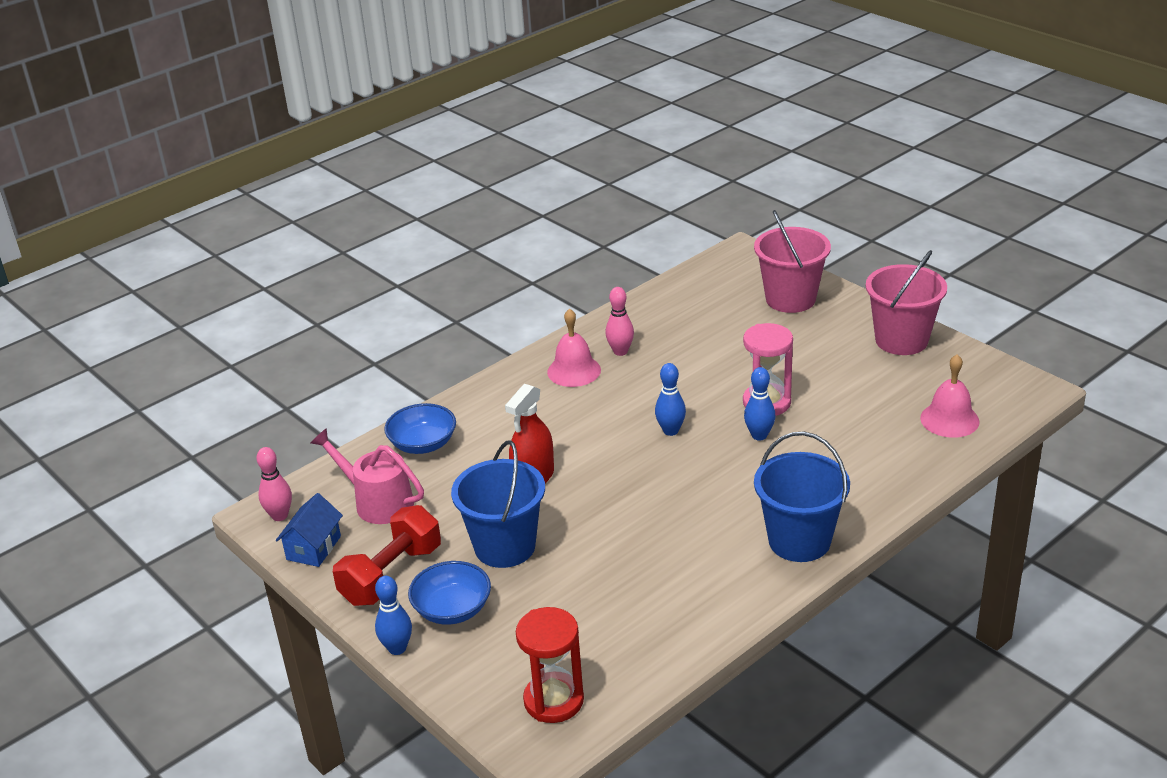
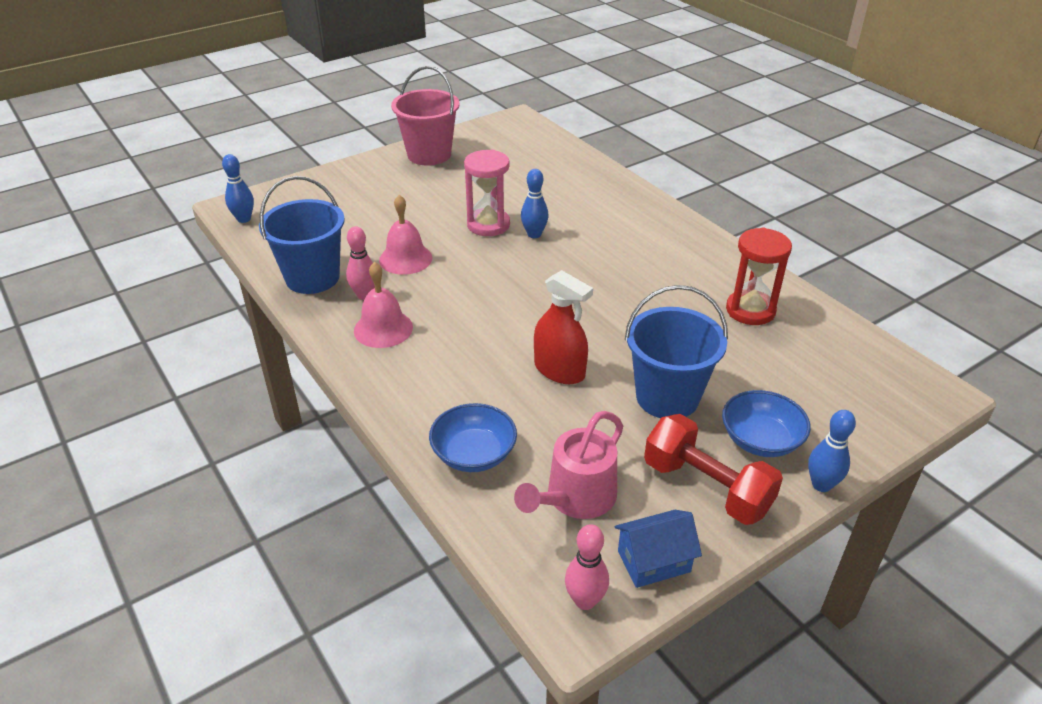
camera: 85 degrees left, 5 degrees up
blue house [276,493,343,567] -> blue house turned 45 degrees counterclockwise [614,510,702,588]
red hourglass [516,607,584,723] -> red hourglass moved to [726,227,792,325]
blue bowling pin [655,363,686,436] -> blue bowling pin moved to [222,154,254,223]
pink bucket [754,210,831,313] -> none
blue bucket [754,432,850,562] -> blue bucket moved to [259,176,345,294]
pink bell [920,354,980,438] -> pink bell moved to [379,195,432,275]

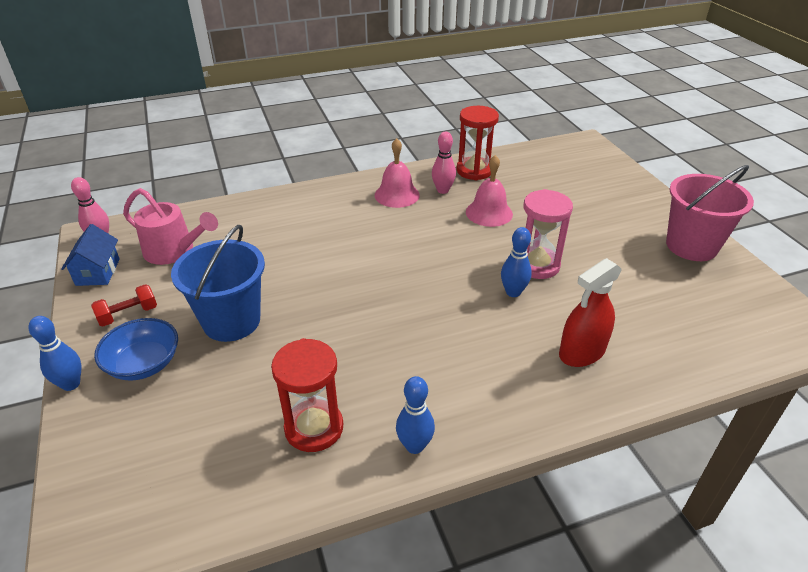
camera: 105 degrees right, 0 degrees up
blue bowling pin [222,154,254,223] -> blue bowling pin moved to [396,376,435,454]
blue bucket [259,176,345,294] -> red hourglass [456,106,499,180]
blue bowl [429,403,517,472] -> none
pink watering can [514,411,623,519] -> pink watering can turned 150 degrees clockwise [123,188,218,265]
red spray bottle [534,270,593,384] -> red spray bottle moved to [559,258,622,367]
red dumbbell [644,414,783,525] -> red dumbbell [91,284,157,326], size x0.55

